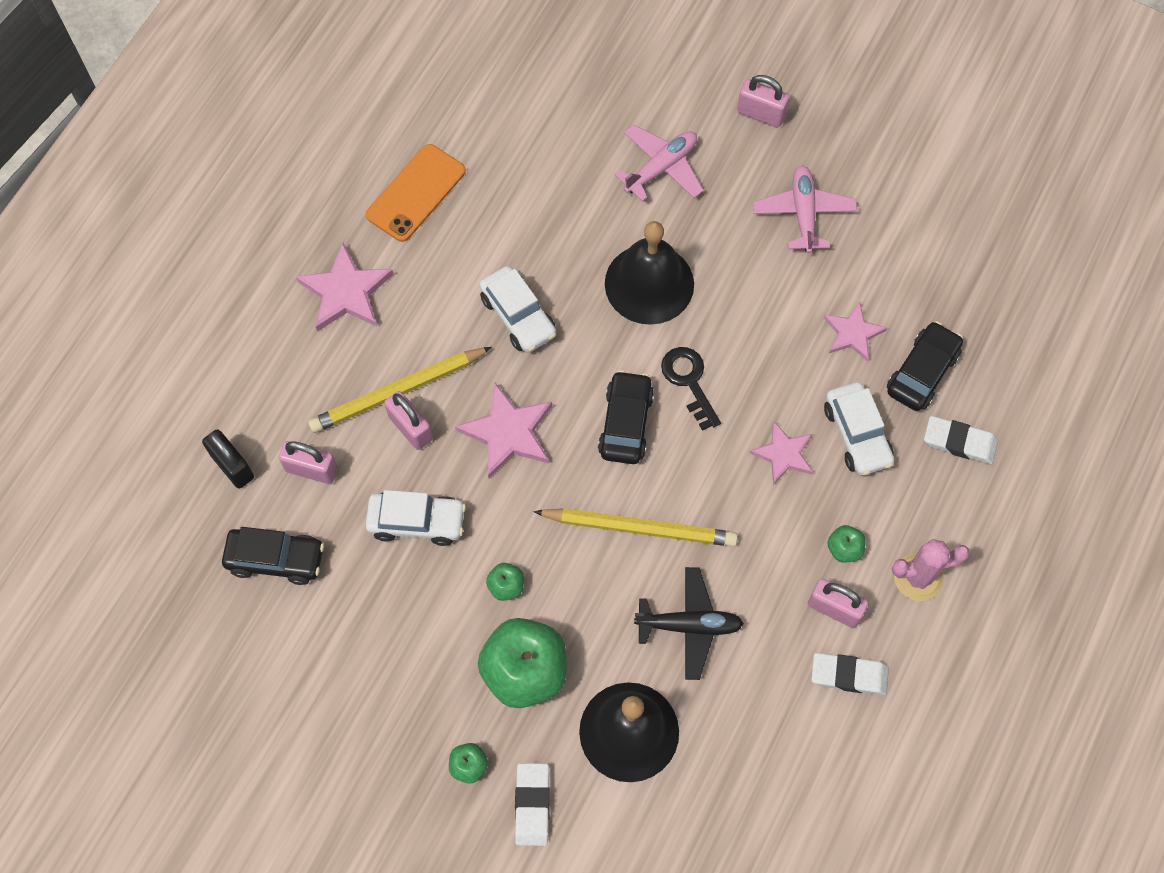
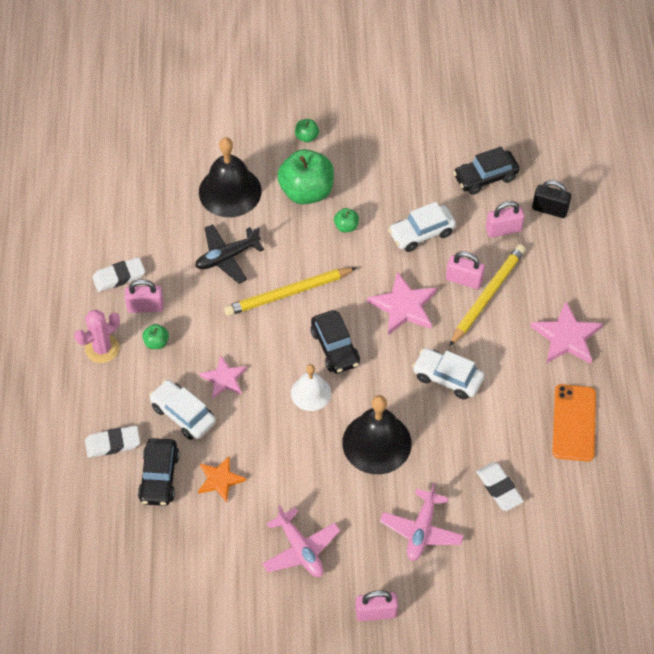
camera: 150 degrees right, 10 degrees down
white eraser [515,763,550,846] -> white eraser moved to [476,462,524,511]
black key [661,347,721,431] -> white bell [291,364,331,411]
pink star [823,301,887,362] -> orange star [198,456,246,502]

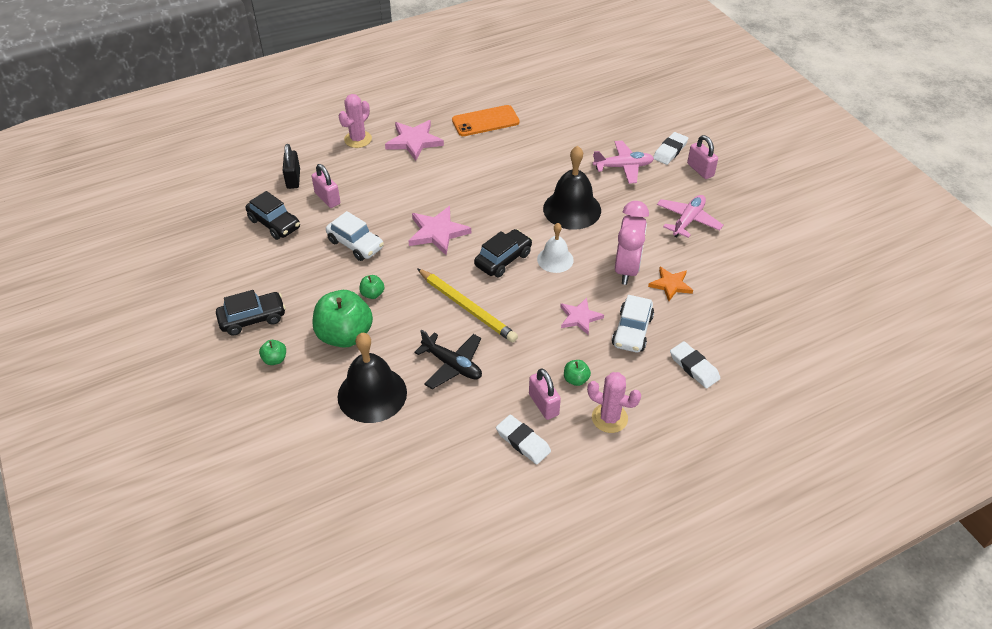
camera: 115 degrees left, 10 degrees down
black car [138,438,180,506] -> black car moved to [216,290,286,336]
white car [412,348,484,400] -> none
pink padlock [446,251,485,289] -> none
yellow pencil [449,244,526,347] -> none
white eraser [476,462,524,511] -> white eraser moved to [653,132,688,165]
none -> pink cactus [339,94,372,148]
none -> pink clock [615,201,649,285]

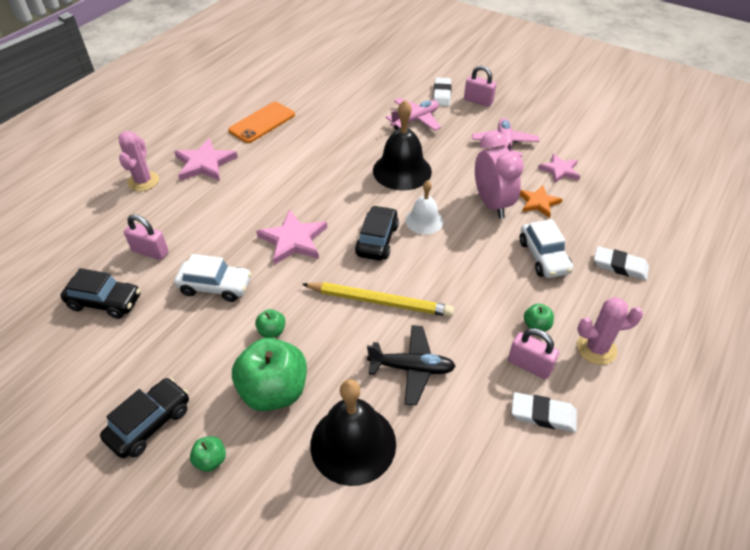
camera: 30 degrees left, 0 degrees up
black padlock [283,144,300,189] -> none
pink star [560,298,604,335] -> pink star moved to [538,153,580,183]

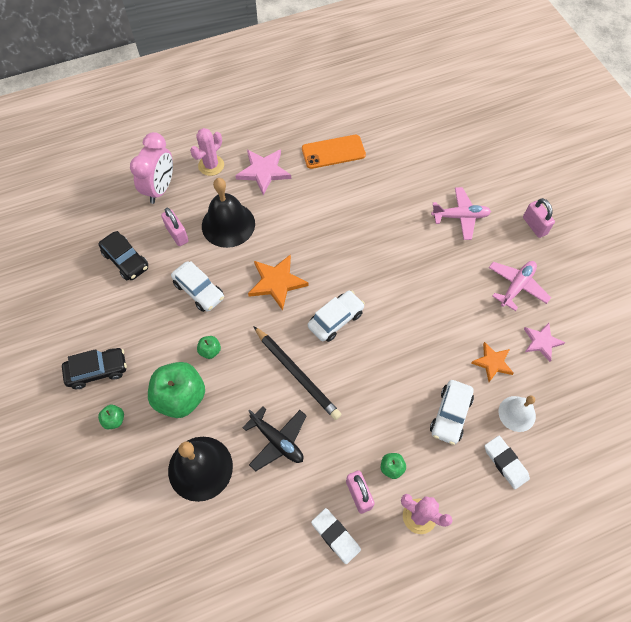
camera: 35 degrees right, 15 degrees up
pink star [256,209,327,265] -> orange star [248,255,309,310]
yellow pencil [302,282,454,317] -> black pencil [253,326,342,420]
black car [355,205,399,260] -> white car [308,290,365,342]
black bell [373,100,432,190] -> black bell moved to [202,178,255,248]
white bell [405,180,443,234] -> white bell moved to [498,396,536,432]
white eraser [433,77,452,106] -> none
pink clock [475,131,524,219] -> pink clock moved to [130,132,173,204]

